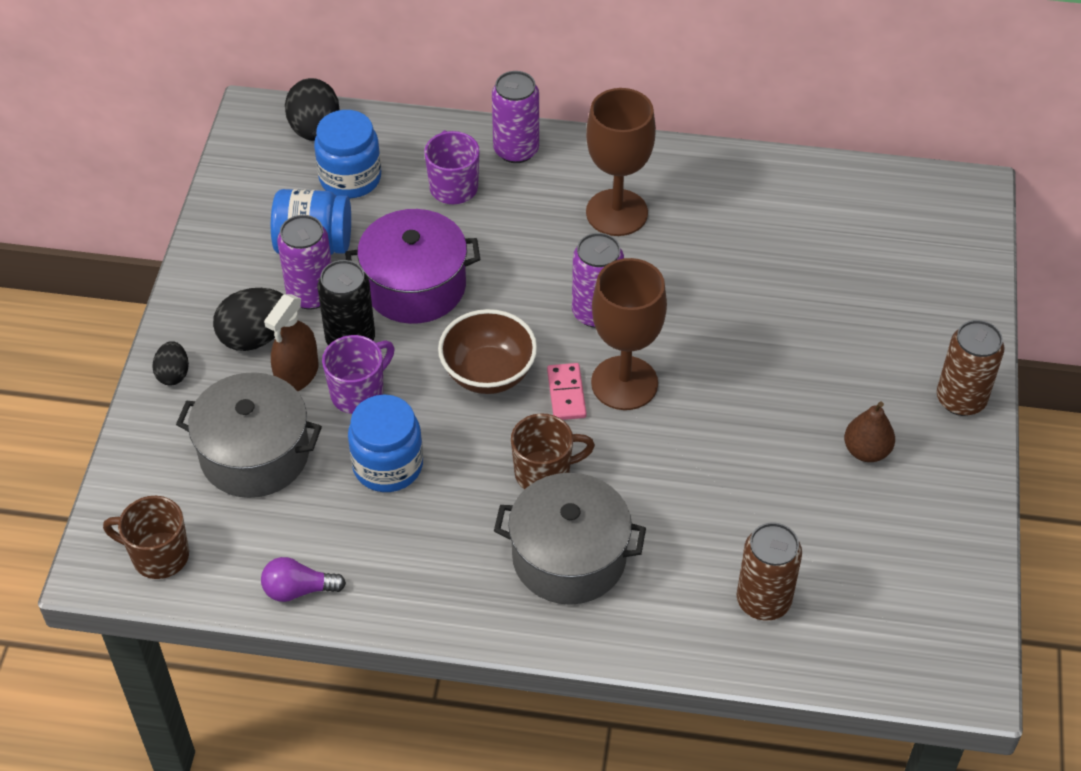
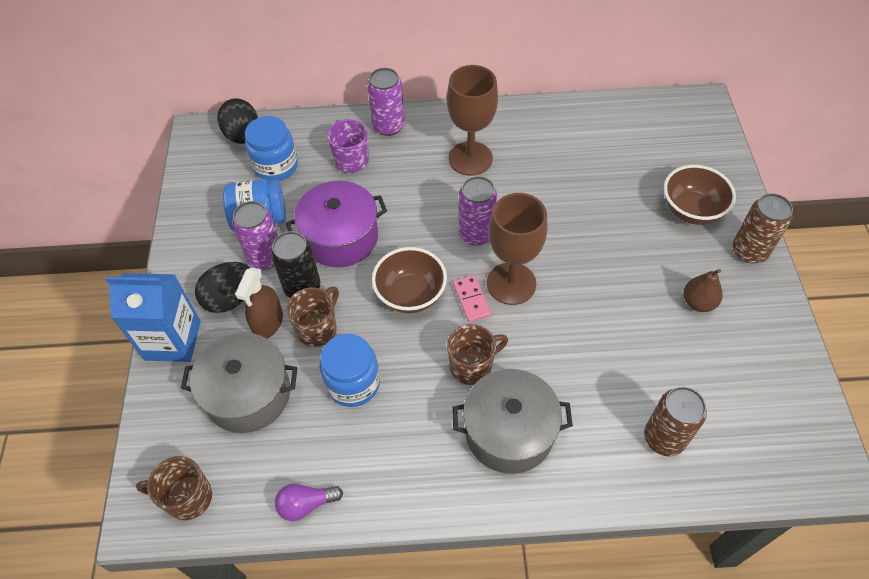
camera: 10 degrees left, 5 degrees up
black egg [152,341,189,386] -> blue carton [106,273,201,362]
purple mug [322,335,395,414] -> brown mug [286,287,339,347]
none -> brown bowl [664,165,736,225]

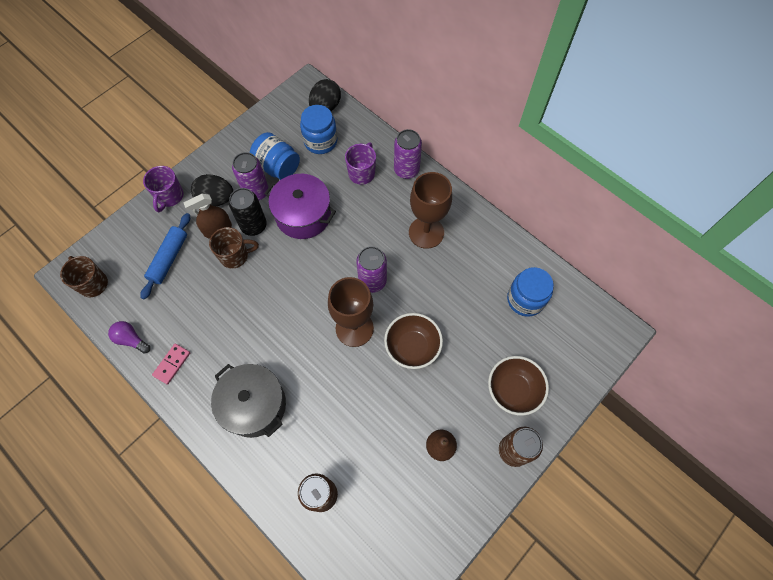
camera: 45 degrees right, 10 degrees up
blue carton [106,273,201,362] -> purple mug [143,166,183,212]
grey pot [181,333,298,433] -> blue rolling pin [140,213,190,300]
blue jar [319,334,380,407] -> blue jar moved to [507,267,554,317]
brown bowl [372,247,447,313] -> brown bowl moved to [384,313,443,369]
brown mug [447,324,508,385] -> none
pink domino [453,275,491,322] -> pink domino moved to [152,344,190,385]

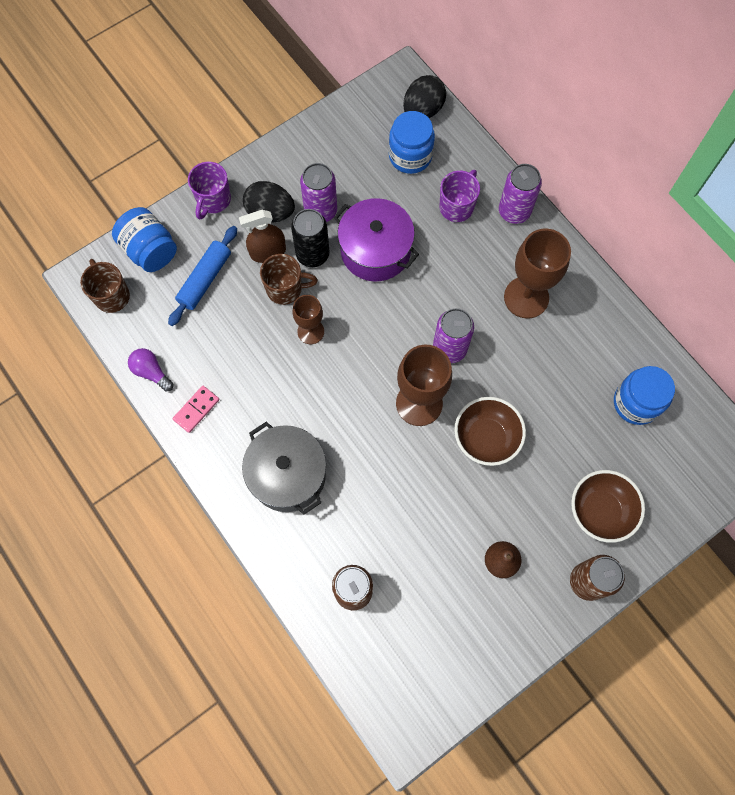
camera: 10 degrees right, 5 degrees up
blue jar [250,132,300,180] -> blue jar moved to [112,207,177,272]
none -> brown goblet [293,295,324,344]

